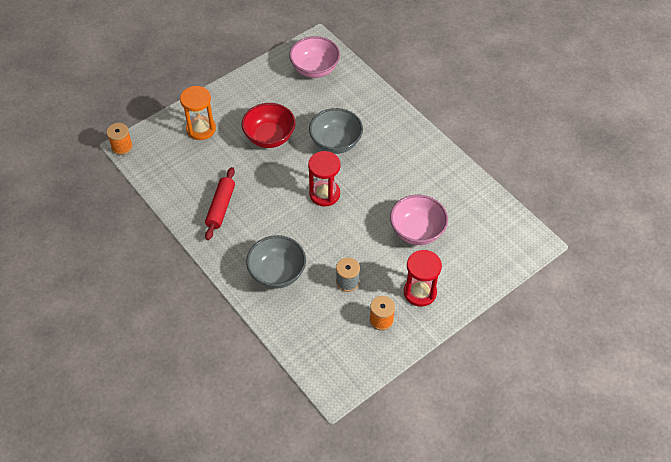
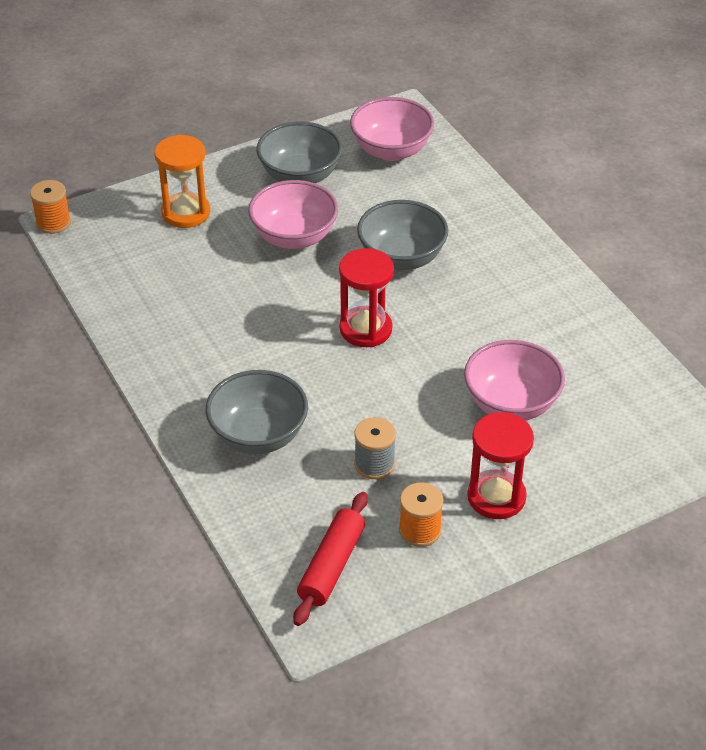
camera: 10 degrees right, 10 degrees down
red rolling pin [205,167,235,240] -> red rolling pin moved to [293,492,368,626]
red bowl [241,103,295,148] -> pink bowl [248,180,338,249]
none -> grey bowl [256,121,342,183]

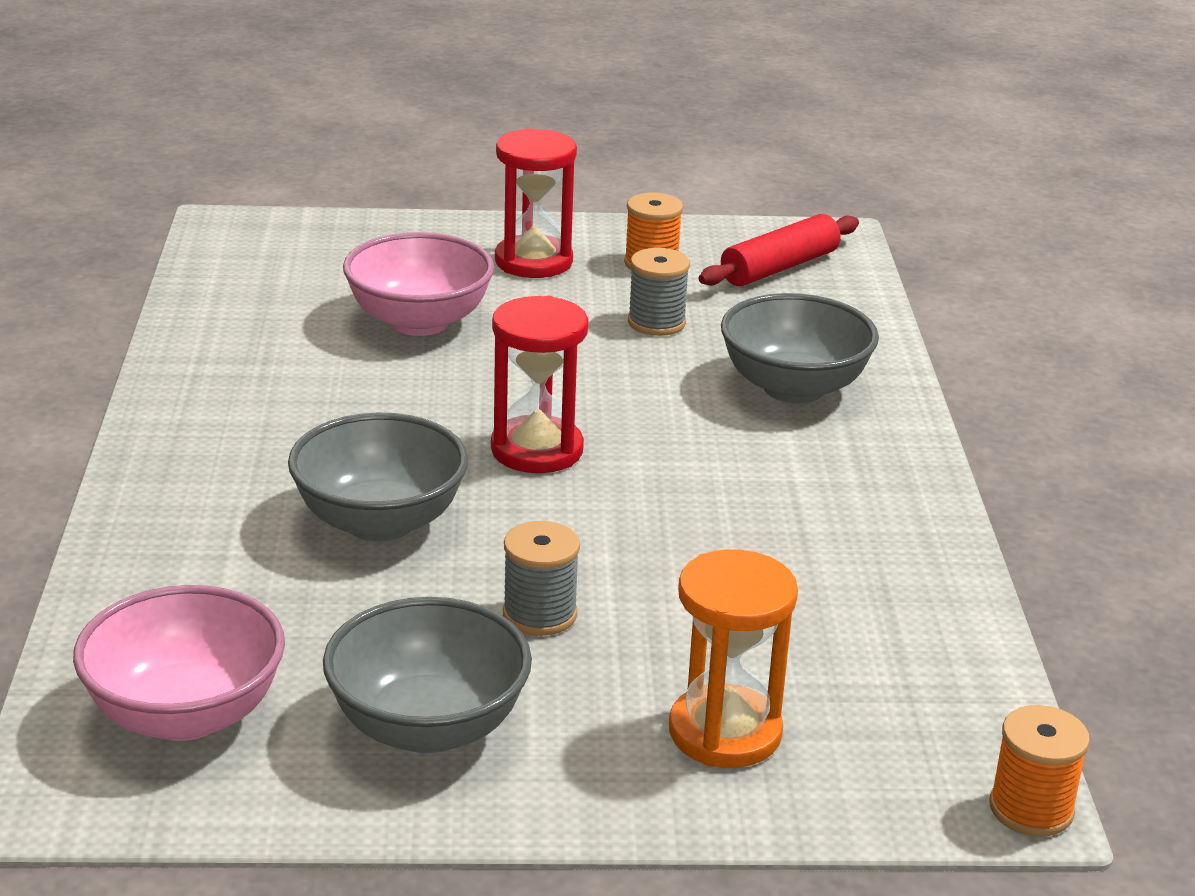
camera: 155 degrees left, 15 degrees down
pink bowl [248,180,338,249] -> grey spool [503,521,580,636]

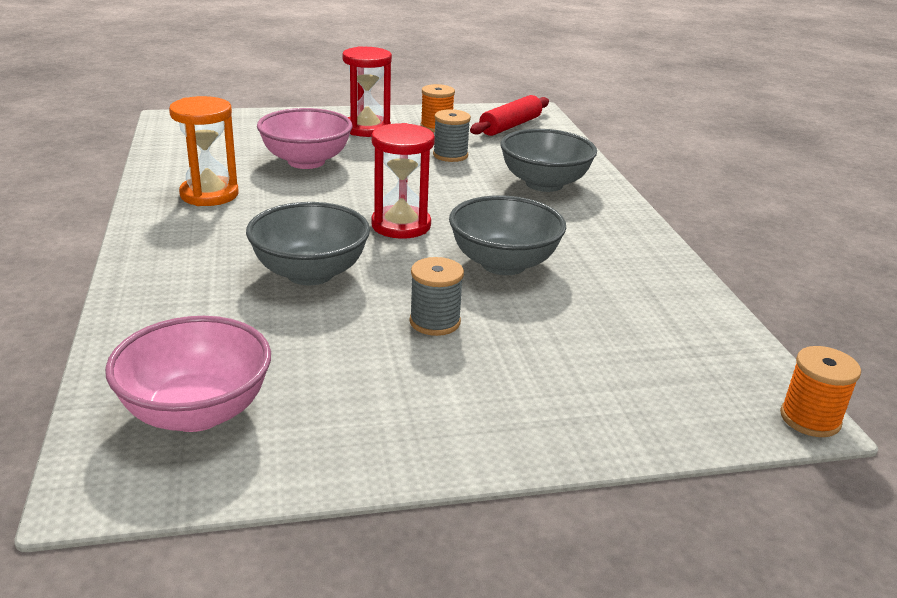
camera: 10 degrees left, 0 degrees up
grey bowl [323,597,532,753] -> grey bowl moved to [449,195,566,275]
orange hourglass [669,549,798,768] -> orange hourglass moved to [169,96,239,206]

